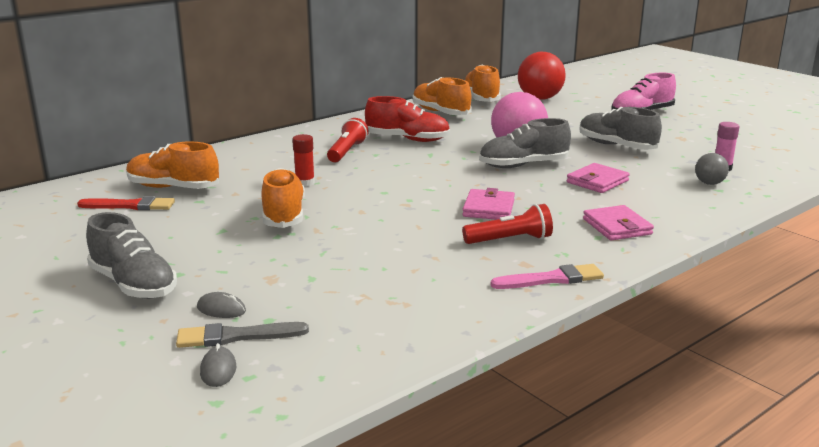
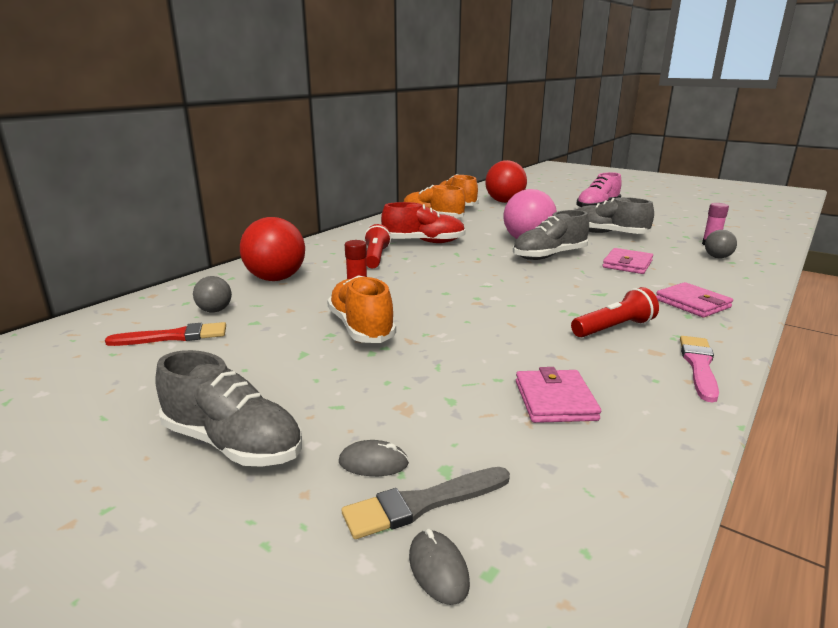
camera: 15 degrees left, 0 degrees up
orange shoe [126,142,219,189] -> grey ball [193,276,232,313]
pink wallet [462,188,515,220] -> pink wallet moved to [516,367,601,423]
pink brush [491,264,604,289] -> pink brush turned 45 degrees counterclockwise [680,336,719,403]
none -> red ball [240,217,305,281]

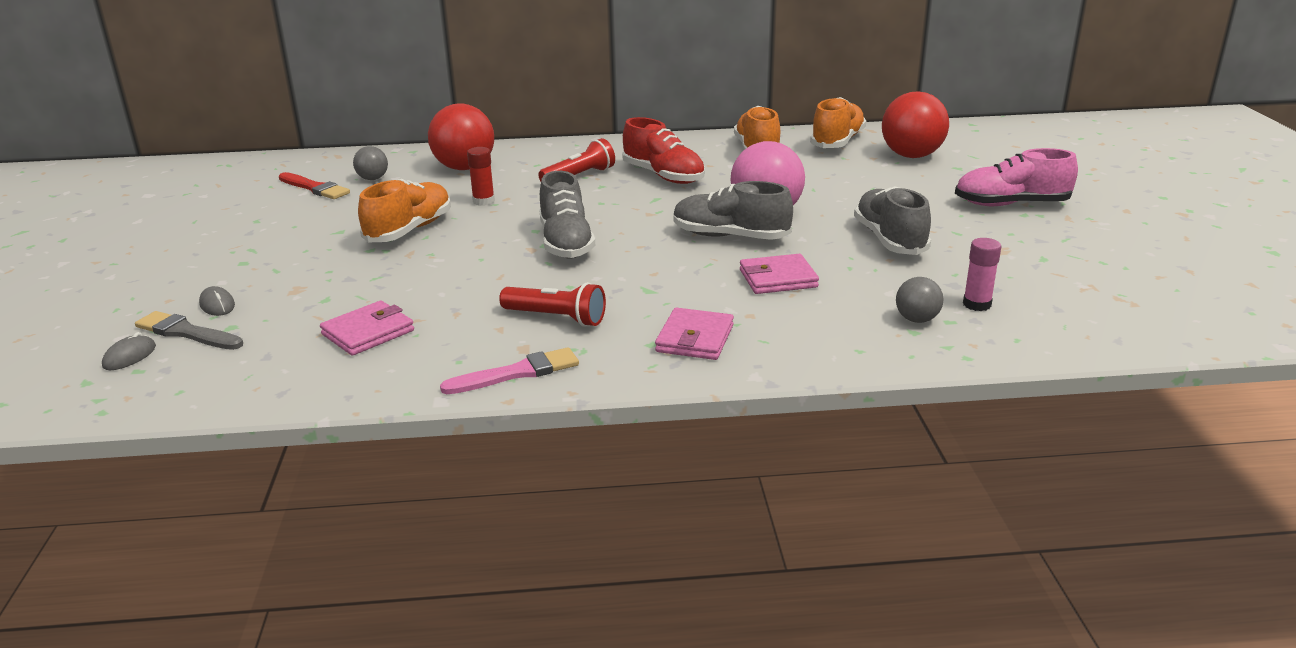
camera: 50 degrees right, 5 degrees up
grey shoe [155,350,302,467] -> grey shoe moved to [539,171,595,258]

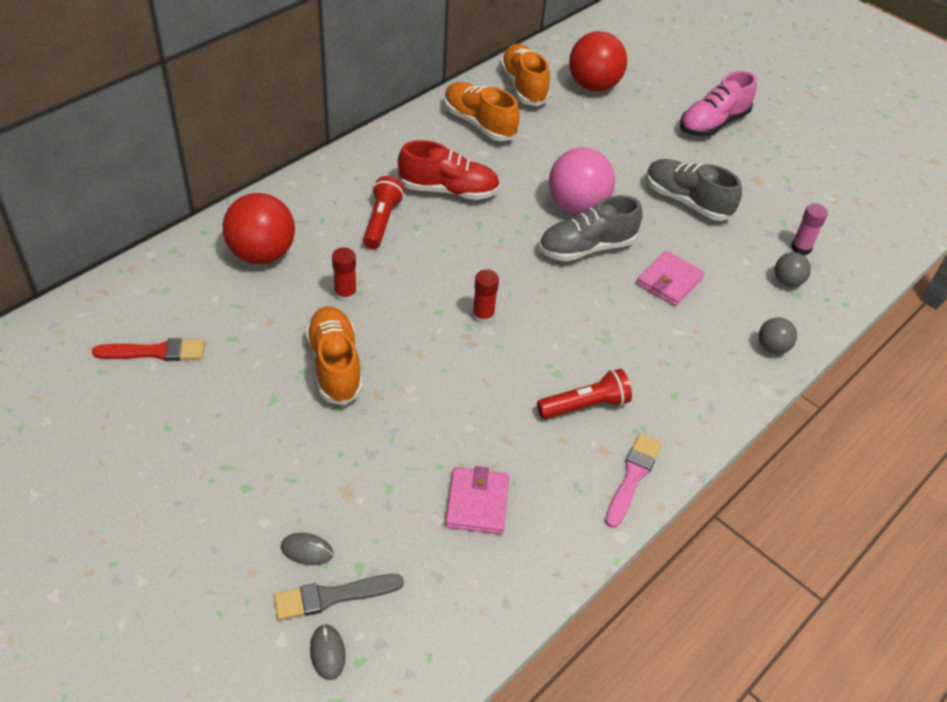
camera: 45 degrees left, 20 degrees up
grey ball [353,146,388,180] -> grey ball moved to [759,317,797,354]
grey shoe [539,171,595,258] -> red glue stick [472,269,499,324]
pink wallet [655,307,734,360] -> none

